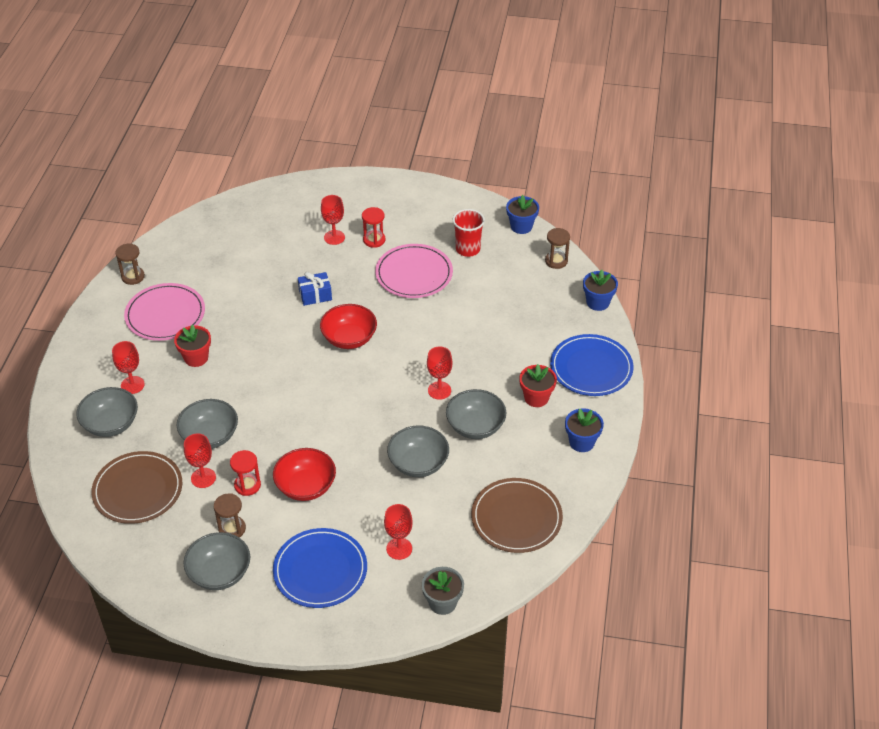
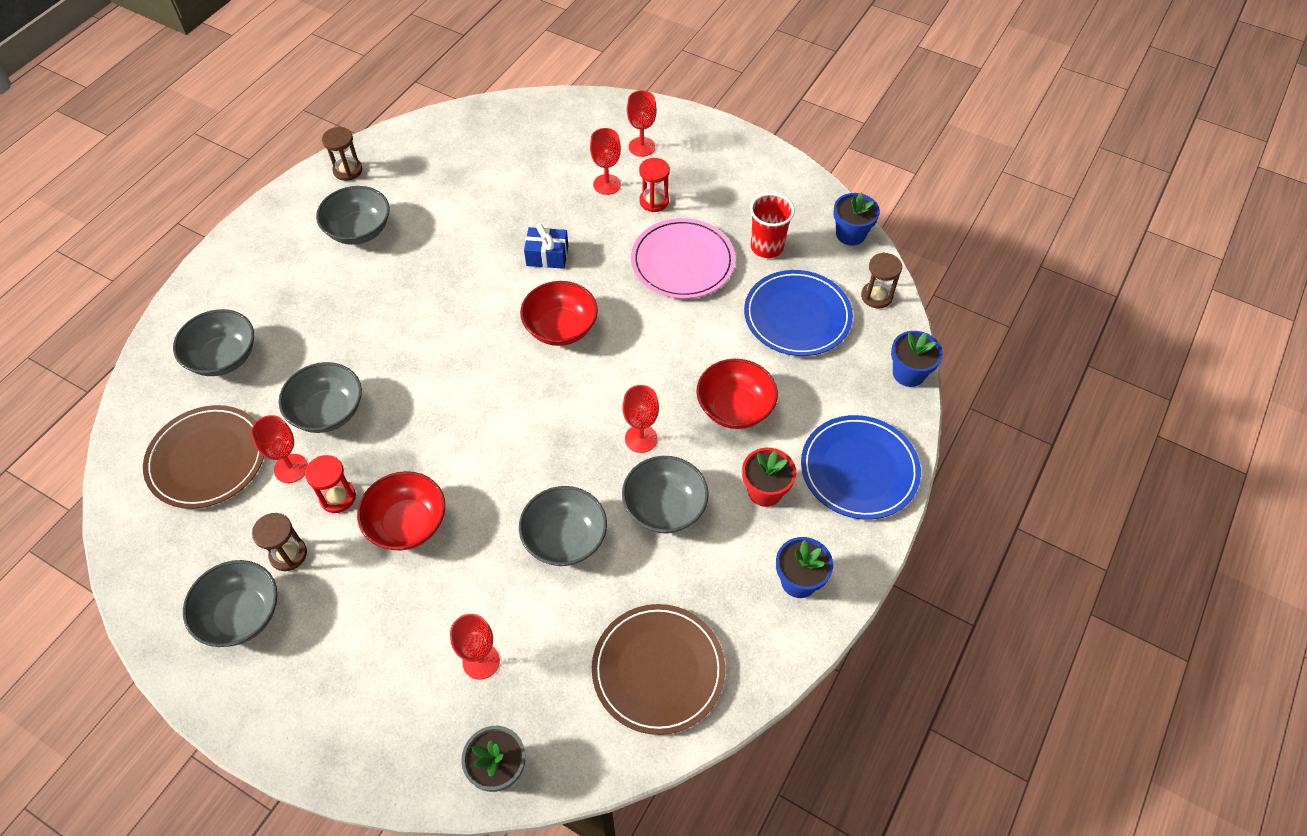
camera: 20 degrees right, 10 degrees up
red goblet [112,341,145,394] -> red goblet moved to [627,90,657,157]
pink plate [124,283,205,341] -> grey bowl [316,186,390,245]
red flower pot [174,324,211,367] -> none
blue plate [273,528,367,608] -> blue plate moved to [744,270,853,356]
none -> red bowl [696,359,778,429]

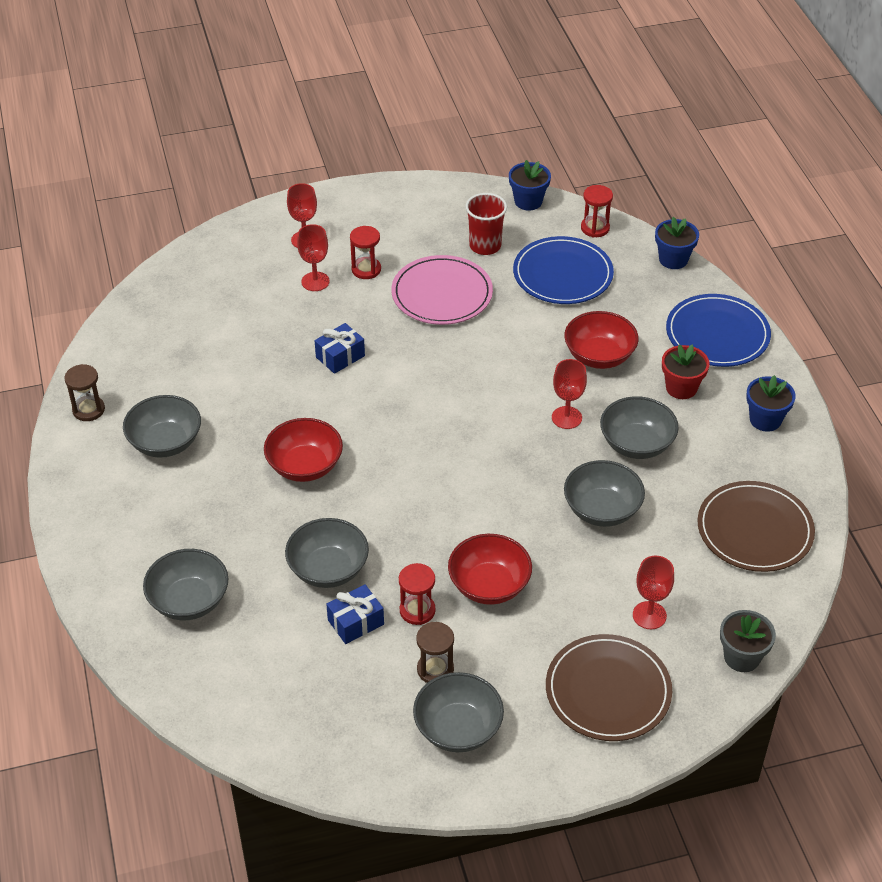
camera: 45 degrees left, 10 degrees down
brown plate [143,405,264,509] -> brown plate moved to [546,634,672,741]
red goblet [251,415,308,483] -> blue gift [326,584,384,644]
red bowl [520,281,598,346] -> red bowl moved to [264,418,343,482]
brown hourglass [861,253,902,309] -> red hourglass [581,185,613,237]

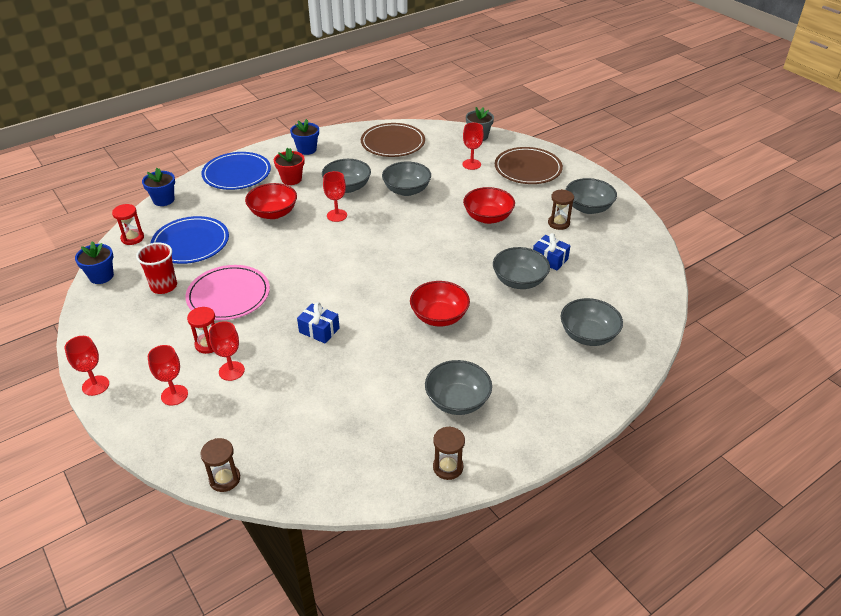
camera: 110 degrees left, 5 degrees down
red hourglass [399,563,435,625] -> none
none -> red goblet [65,336,109,396]
none -> brown hourglass [200,438,240,492]

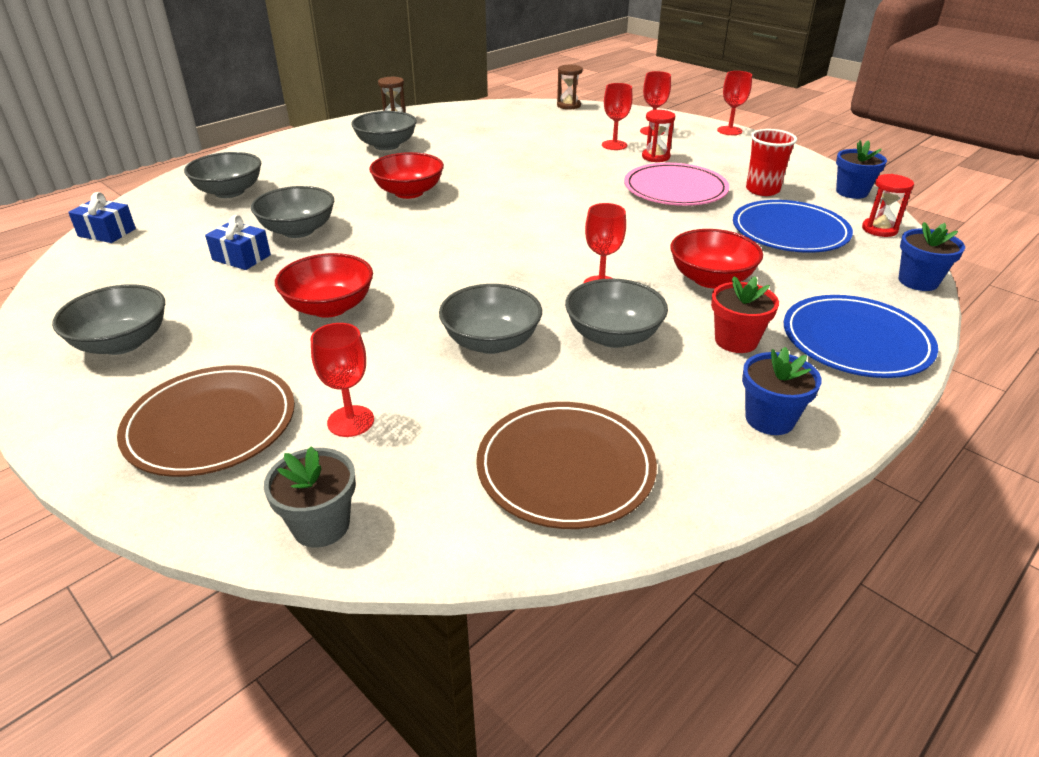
camera: 170 degrees right, 5 degrees down
blue gift [297,302,340,344] -> blue gift moved to [68,192,136,243]
brown hourglass [548,189,574,230] -> none

